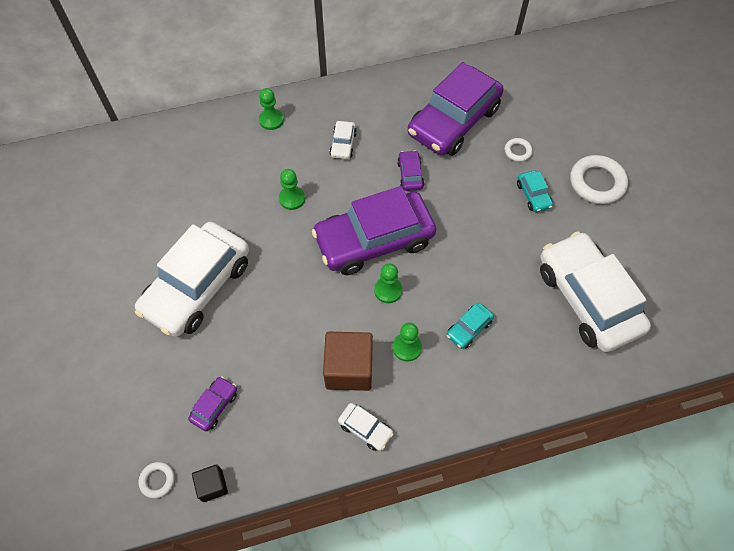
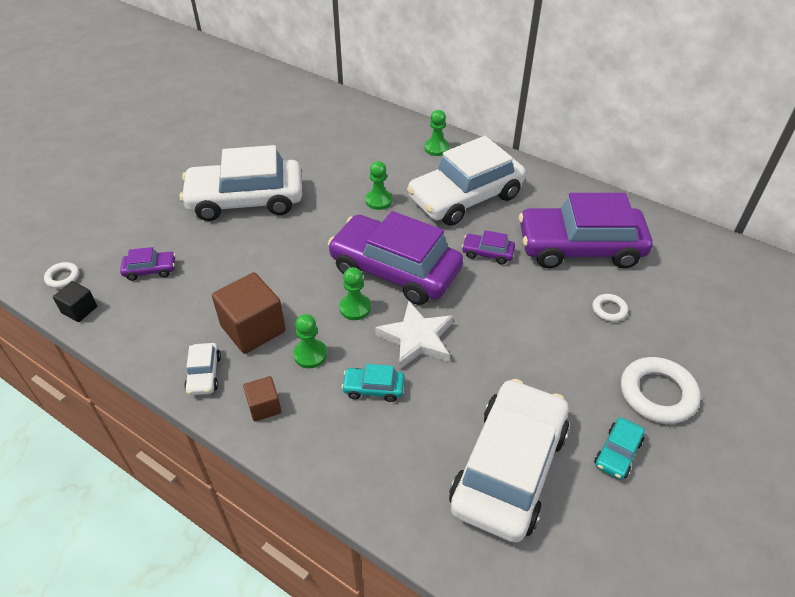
camera: 50 degrees right, 15 degrees down
white car [330,121,357,159] -> white car [407,136,526,226], size x2.45
purple car [397,150,424,191] -> purple car turned 120 degrees counterclockwise [462,230,515,264]
turquoise car [517,170,553,212] -> turquoise car moved to [594,417,645,480]
none -> brown cube [243,376,281,422]
none -> white star [375,301,453,370]

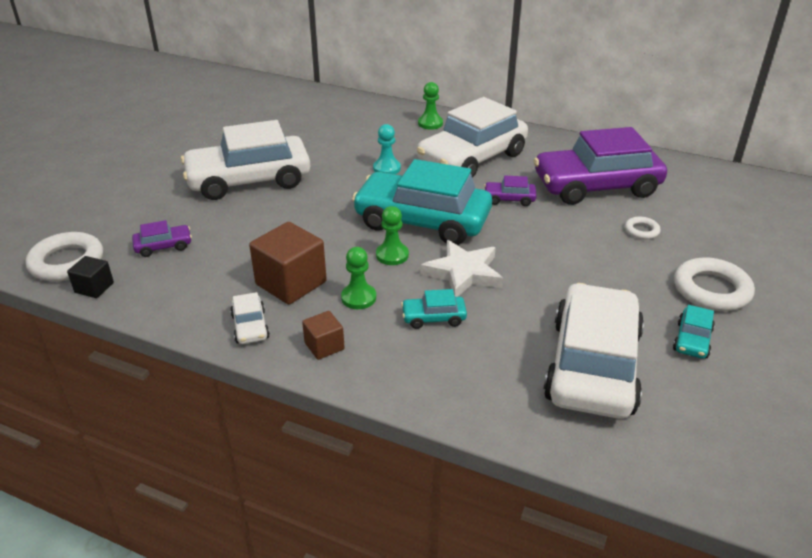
camera: 10 degrees left, 10 degrees down
white ring [44,262,79,288] -> white ring [26,232,103,282], size x1.98
purple car [328,211,463,305] -> turquoise car [352,159,492,245]
green pawn [365,161,392,210] -> turquoise pawn [373,124,401,174]

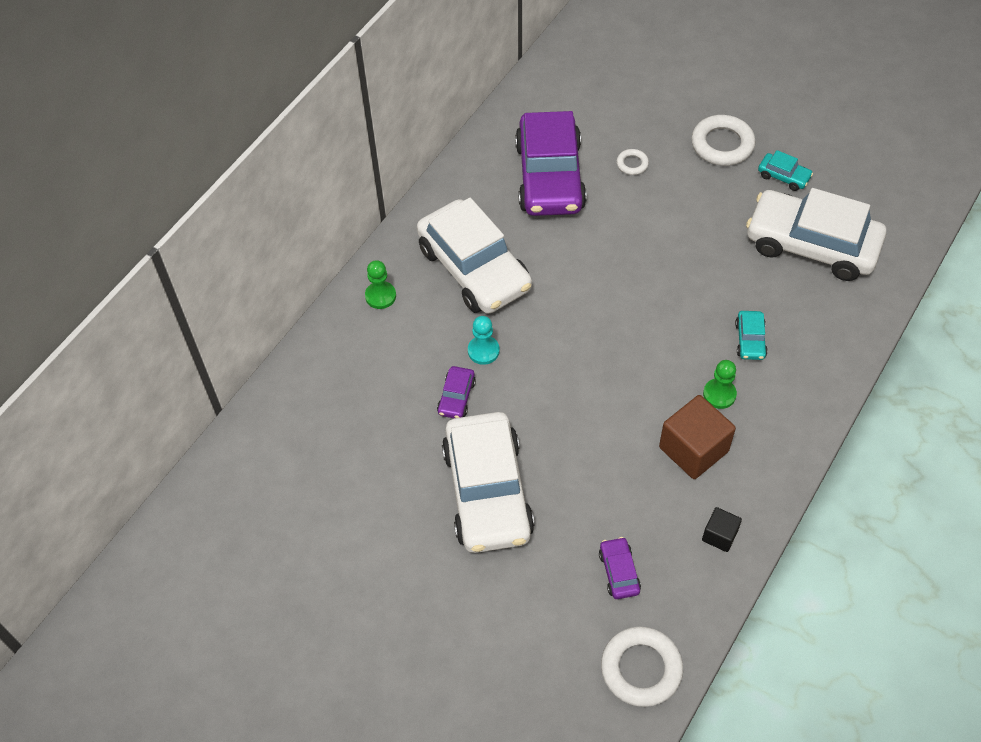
camera: 80 degrees left, 20 degrees up
black cube [67,256,114,298] -> black cube moved to [702,507,742,552]
white car [230,292,270,344] -> none
brown cube [302,311,345,360] -> none
turquoise car [352,159,492,245] -> none
green pawn [376,206,409,265] -> none
white star [421,240,503,297] -> none
purple car [484,176,537,206] -> purple car moved to [437,366,476,418]

